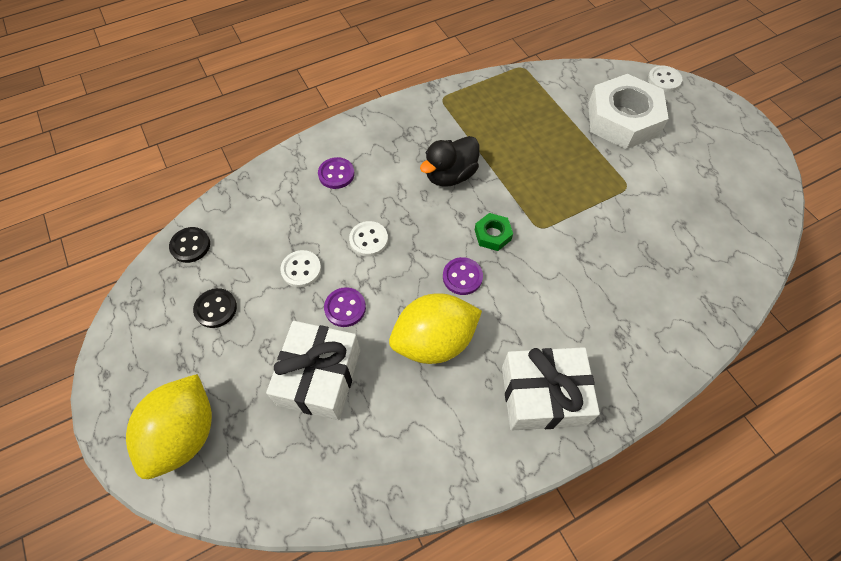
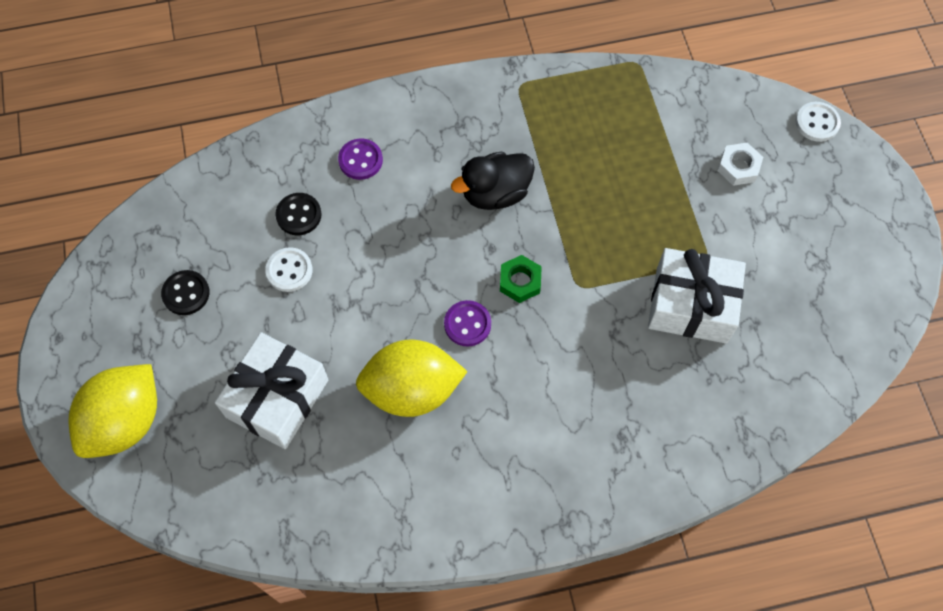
camera: 15 degrees right, 5 degrees up
black button [169,227,210,263] -> black button moved to [275,193,322,235]
purple button [324,287,366,327] -> none
white button [349,221,388,257] -> none
white gift [502,347,600,430] -> white gift moved to [648,248,746,344]
white nut [588,74,669,149] -> white nut [717,143,763,186], size x0.44

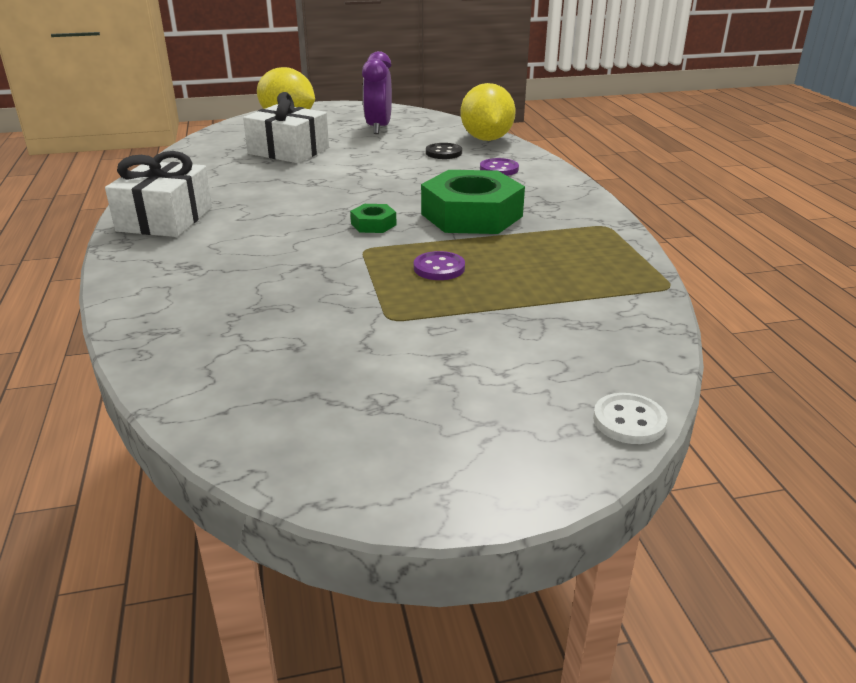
camera: 90 degrees right, 35 degrees down
black button [161,270,210,315] -> purple clock [362,51,392,134]
white button [265,247,313,292] -> none
yellow lemon [356,340,467,417] -> yellow lemon moved to [460,83,516,141]
purple button [444,300,491,347] -> purple button moved to [414,251,465,280]
black duck [451,152,535,210] -> green nut [421,170,525,234]
white gift [648,248,746,344] -> white gift moved to [105,151,212,237]
white nut [717,143,763,186] -> none

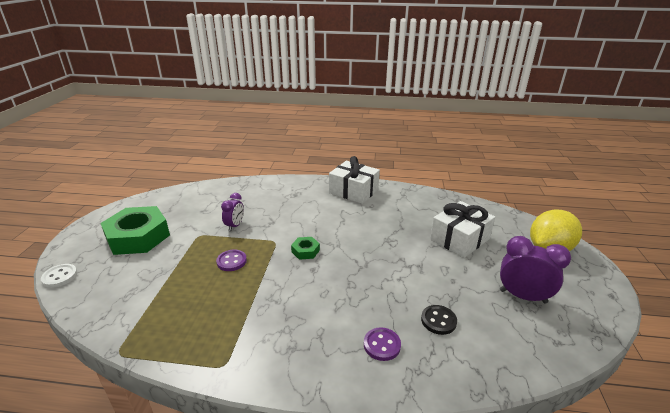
camera: 110 degrees right, 0 degrees up
green nut [421,170,525,234] -> green nut moved to [100,206,170,255]
yellow lemon [460,83,516,141] -> none
none -> purple clock [221,193,244,231]

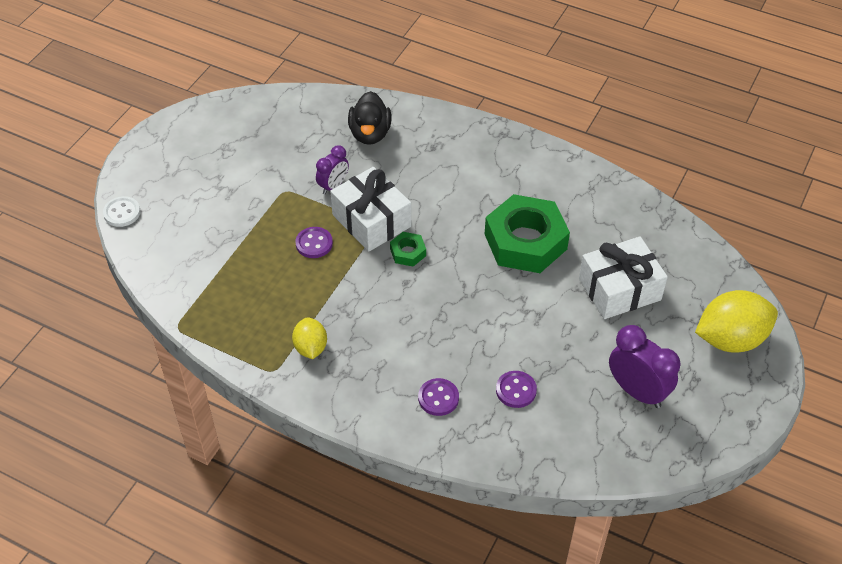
camera: 20 degrees right, 20 degrees up
green nut [100,206,170,255] -> green nut moved to [485,194,570,273]
white gift [329,156,380,204] -> white gift moved to [330,167,411,251]
black button [421,305,457,335] -> purple button [496,371,537,408]
none -> yellow lemon [292,317,327,359]
none -> black duck [348,91,392,145]

